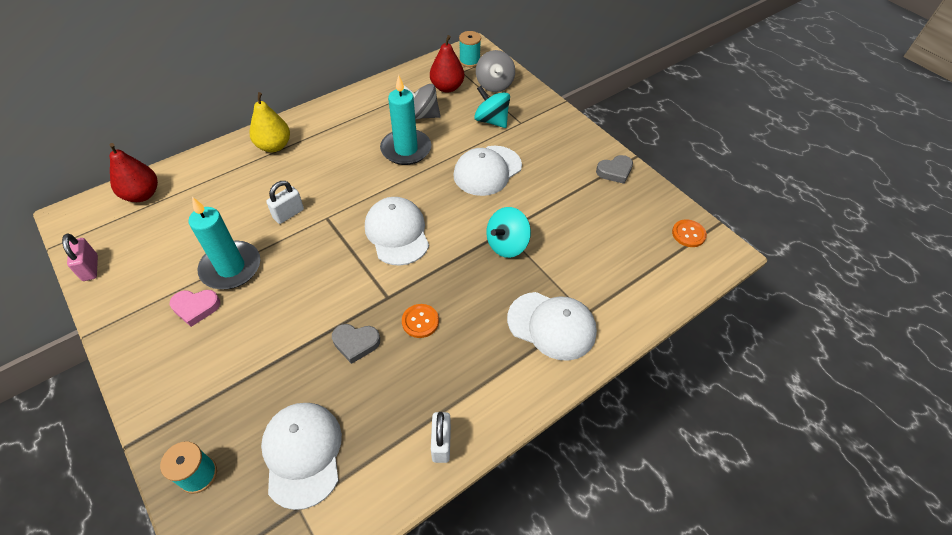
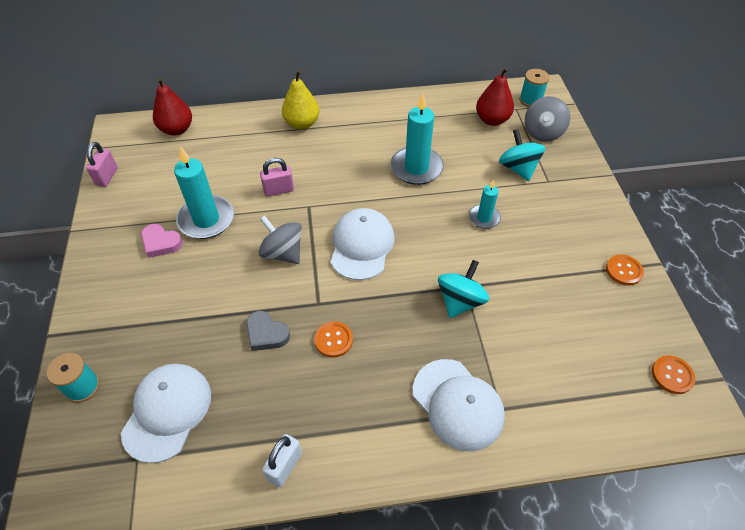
camera: 30 degrees right, 0 degrees up
white padlock [266,181,304,224] -> pink padlock [260,158,294,196]
grey spinning top [404,84,441,119] -> grey spinning top moved to [258,215,302,264]
white cap [453,146,522,196] -> turquoise candle [469,179,501,229]
turquoise spinning top [486,207,531,258] -> turquoise spinning top turned 135 degrees clockwise [438,260,489,318]
grey heart [596,155,633,184] -> orange button [606,254,644,286]

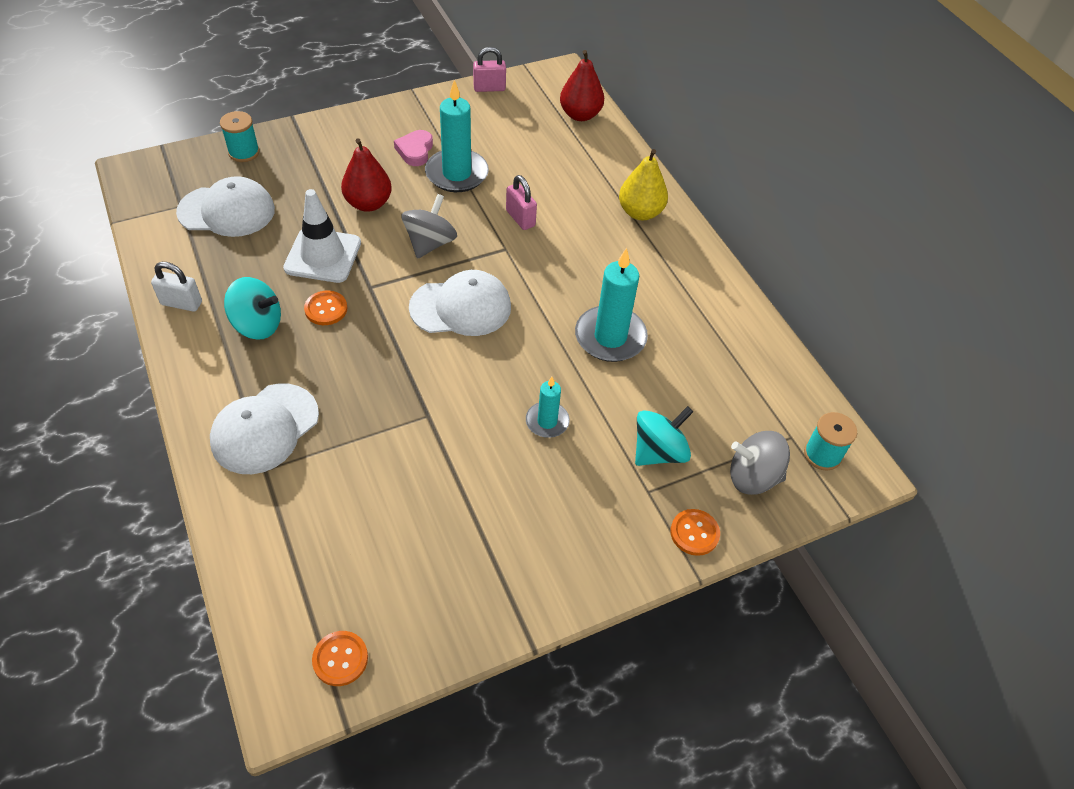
camera: 70 degrees right, 0 degrees up
grey heart [246,311,290,351] -> white traffic cone [283,189,361,283]
turquoise spinning top [438,260,489,318] -> turquoise spinning top moved to [224,277,281,340]
red pear [476,68,514,126] -> red pear moved to [341,138,392,212]
orange button [606,254,644,286] -> orange button moved to [671,509,720,556]

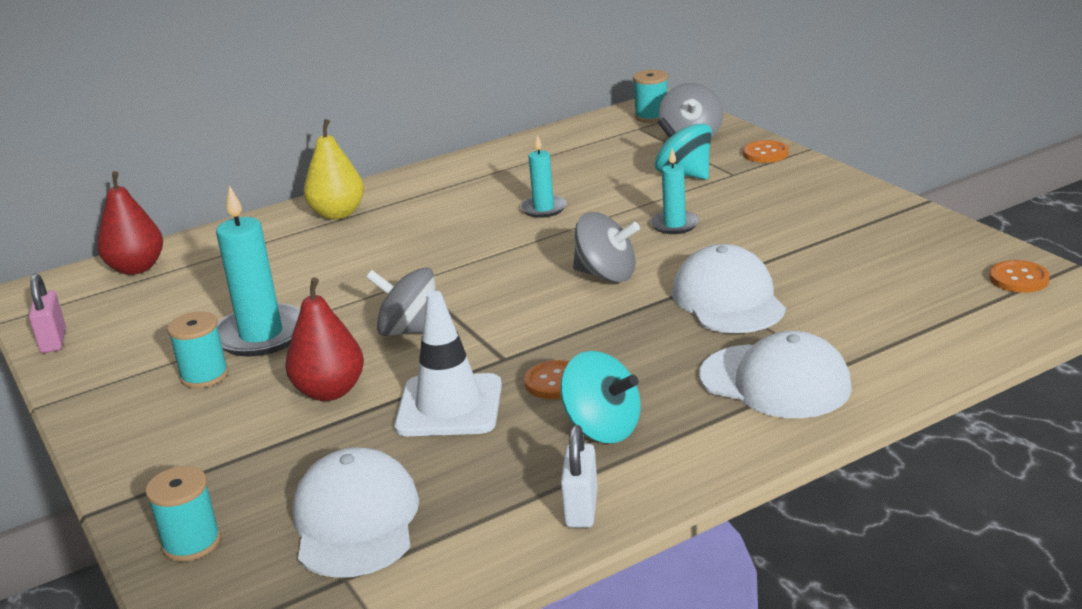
camera: 90 degrees left, 25 degrees down
turquoise spinning top [224,277,281,340] -> turquoise spinning top turned 120 degrees clockwise [560,351,641,443]
pink heart [394,130,433,166] -> turquoise spool [167,312,229,388]
white cap [409,270,511,336] -> white cap moved to [672,244,786,333]
pink padlock [506,175,537,230] -> none
turquoise candle [575,248,648,362] -> turquoise candle [520,135,567,218], size x0.56
none -> grey spinning top [573,212,640,283]

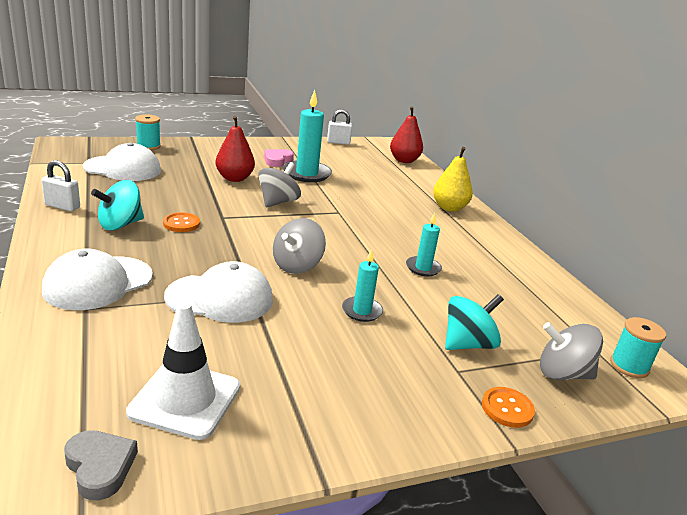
camera: 95 degrees right, 0 degrees up
pink padlock [29,274,66,353] -> white padlock [327,109,352,145]
turquoise spool [167,312,229,388] -> pink heart [264,149,294,167]
white traffic cone [394,291,502,436] -> white traffic cone moved to [126,302,240,440]
orange button [989,260,1050,293] -> grey heart [64,430,138,500]

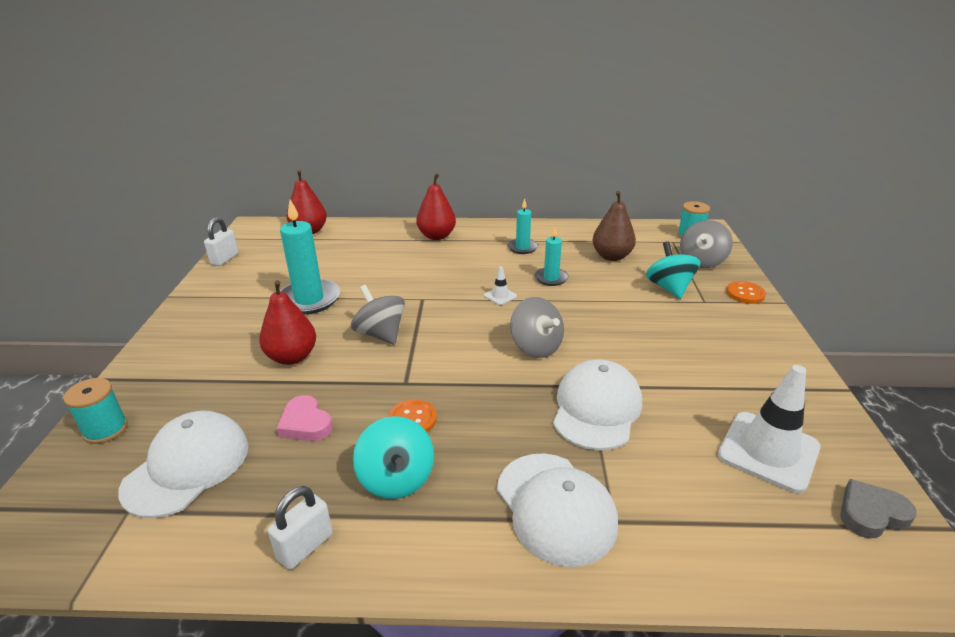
camera: 65 degrees left, 5 degrees up
pink heart [264,149,294,167] -> pink heart moved to [276,395,333,441]
turquoise candle [342,249,383,322] -> turquoise candle moved to [507,199,538,254]
yellow pear [433,147,473,212] -> red pear [417,173,456,240]
none -> white traffic cone [484,266,517,305]
none -> brown pear [592,191,636,261]

